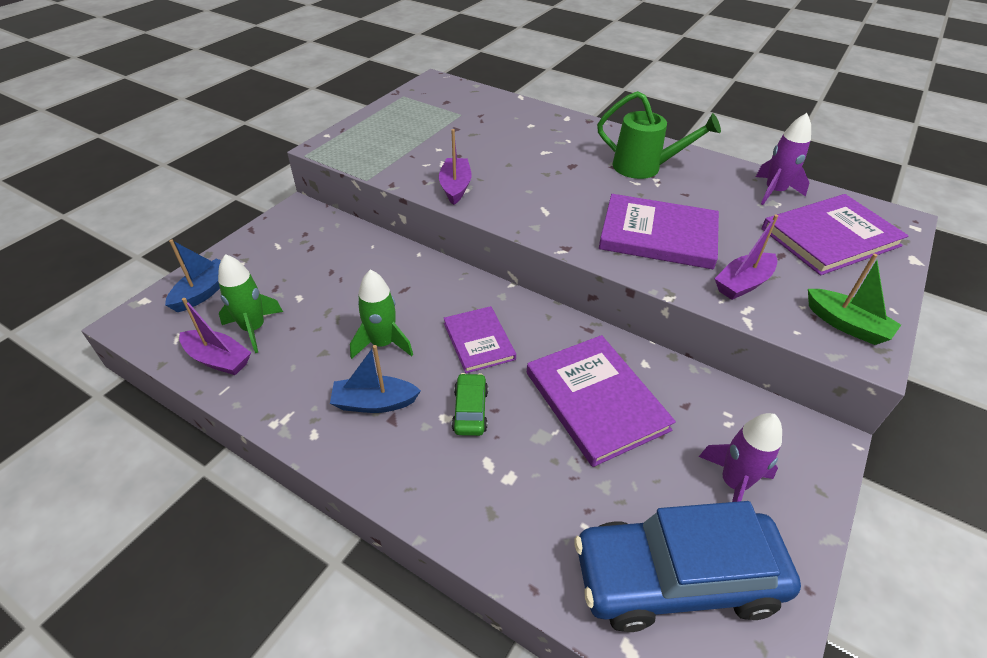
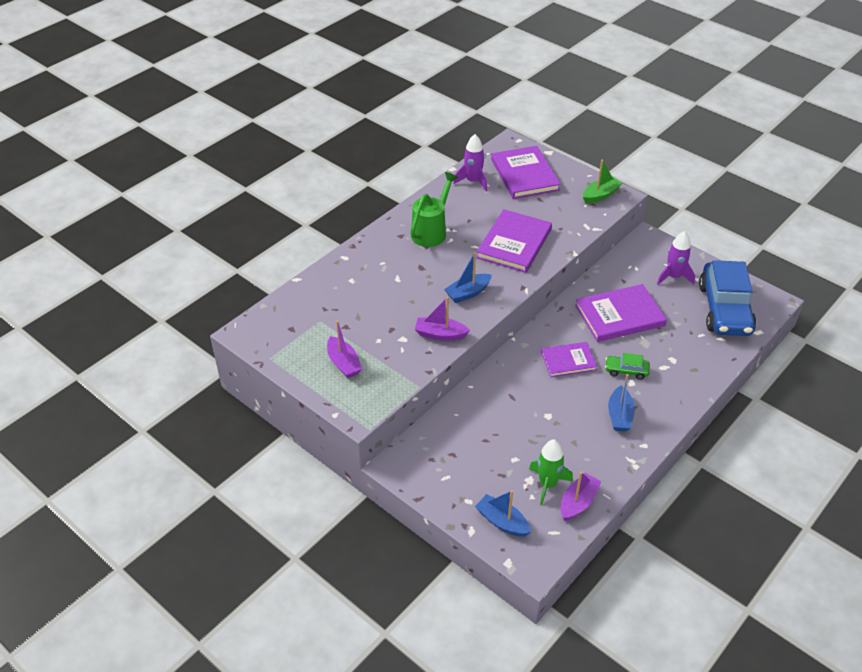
camera: 80 degrees left, 0 degrees up
green rocket [350,270,413,359] -> none
purple boat [715,214,778,300] -> purple boat moved to [327,320,362,378]
none -> blue boat [444,252,492,303]

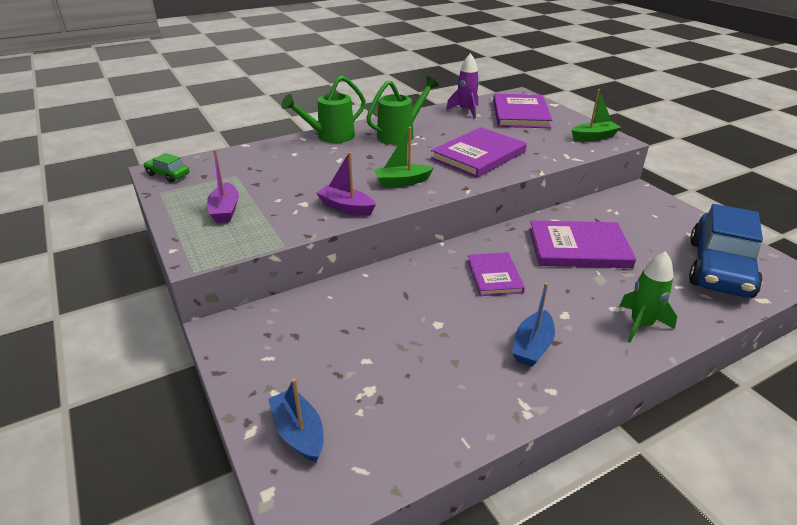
camera: 20 degrees right, 10 degrees down
blue boat [444,252,492,303] -> green boat [374,127,434,187]
green rocket [529,439,573,505] -> green rocket moved to [619,251,677,343]
purple book [541,342,597,377] -> purple book turned 75 degrees clockwise [467,252,525,296]
purple boat [561,472,602,521] -> none
green car [605,353,650,380] -> green car moved to [144,153,189,182]
purple rocket [657,231,695,285] -> none
none -> green watering can [281,75,366,143]

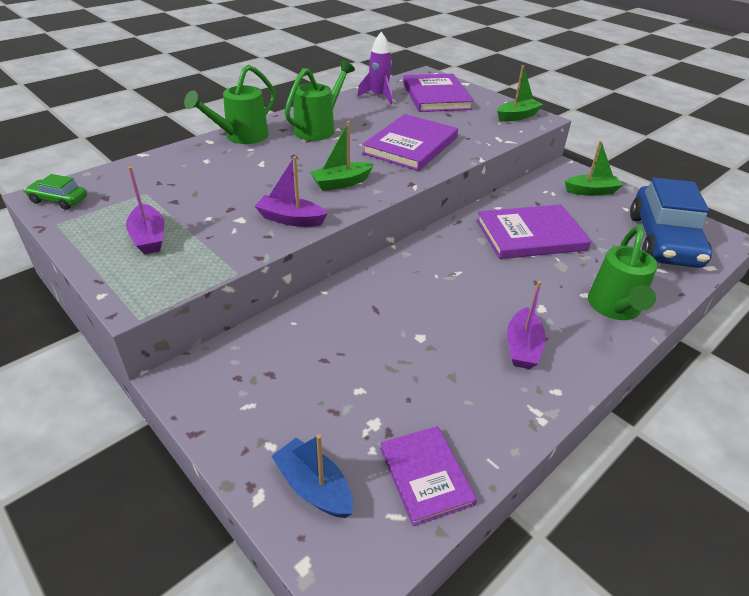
camera: 15 degrees left, 5 degrees up
purple book [467,252,525,296] -> purple book moved to [380,426,477,526]
blue boat [512,283,555,367] -> purple boat [507,281,546,369]
green rocket [619,251,677,343] -> green watering can [588,226,657,320]
none -> green boat [565,141,623,196]

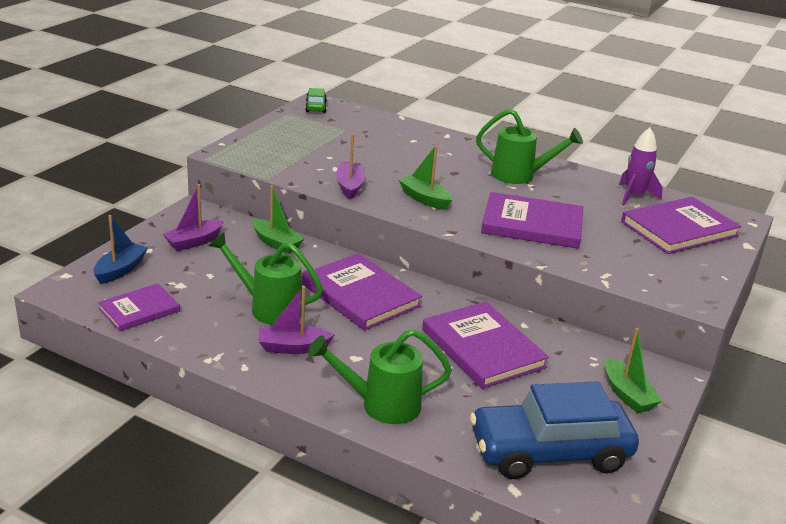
camera: 70 degrees right, 10 degrees down
purple boat [126,166,164,255] -> purple boat moved to [163,184,224,251]
green watering can [184,65,276,144] -> green watering can moved to [209,232,323,325]
green boat [497,65,543,122] -> green boat moved to [252,185,304,254]
none -> purple book [302,253,422,331]

